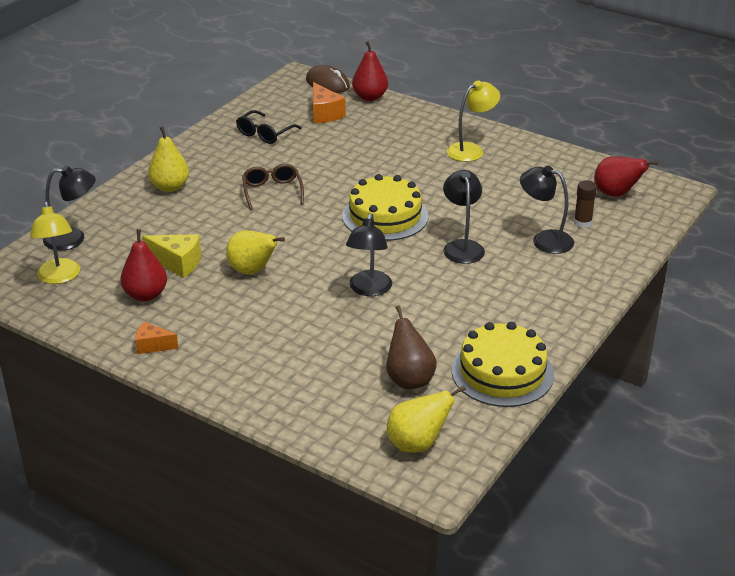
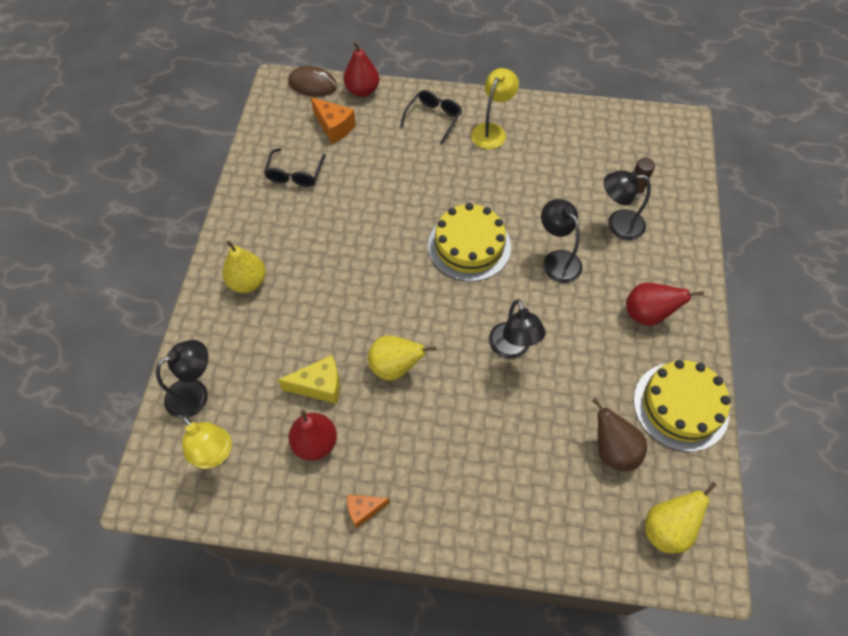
camera: 25 degrees left, 25 degrees up
brown glasses [242,164,304,210] -> none
red pear [594,156,658,197] -> red pear moved to [626,283,704,326]
none -> black glasses [400,90,462,144]

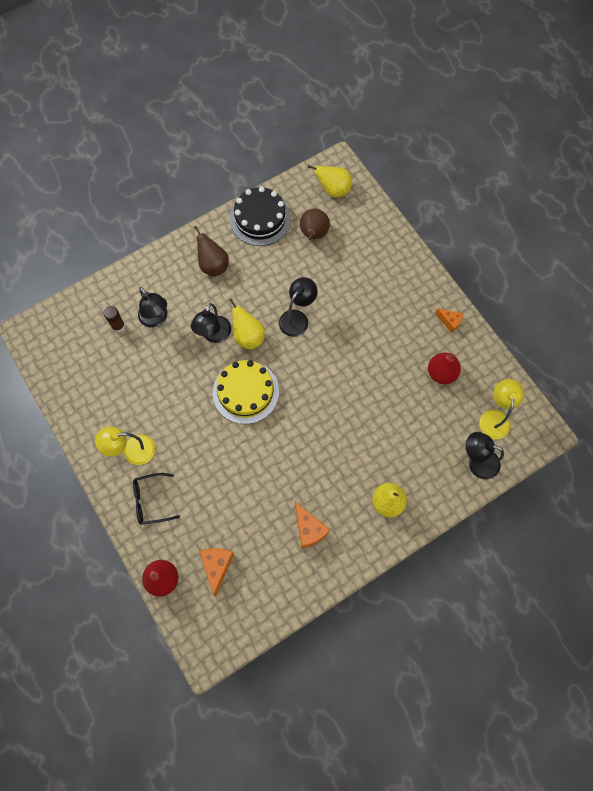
camera: 130 degrees left, 10 degrees up
black glasses [264,148,326,187] -> none
yellow cheese [278,355,340,404] -> none
brown mouse [288,66,337,97] -> none
yellow pear [368,335,436,381] -> yellow pear moved to [229,299,265,350]
red pear [626,283,704,326] -> brown pear [194,226,229,277]
yellow cake [633,360,731,452] -> black cake [230,187,291,246]
none -> orange cheese [295,502,330,548]

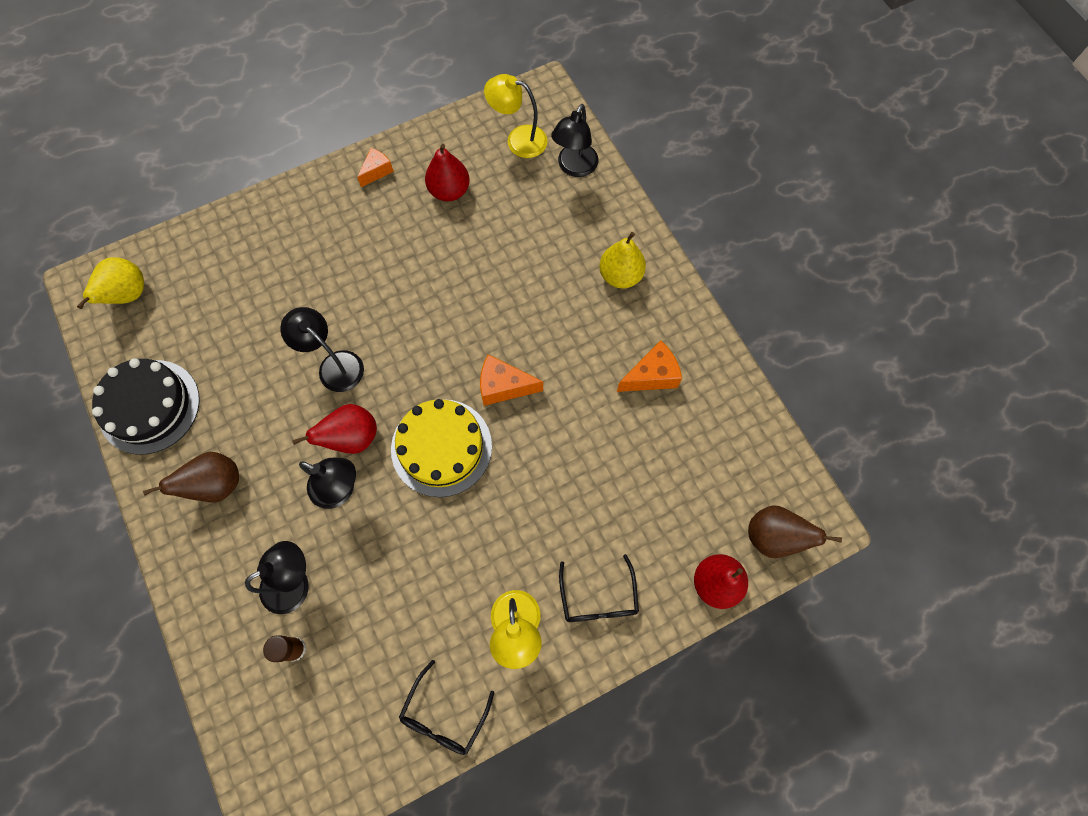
camera: 85 degrees left, 0 degrees up
orange cheese [200,548,234,597] -> orange cheese moved to [480,354,543,406]
yellow pear [229,299,265,350] -> red pear [292,404,377,454]
brown pear [300,209,330,240] -> brown pear moved to [748,505,842,558]
none -> black glasses [399,660,494,755]

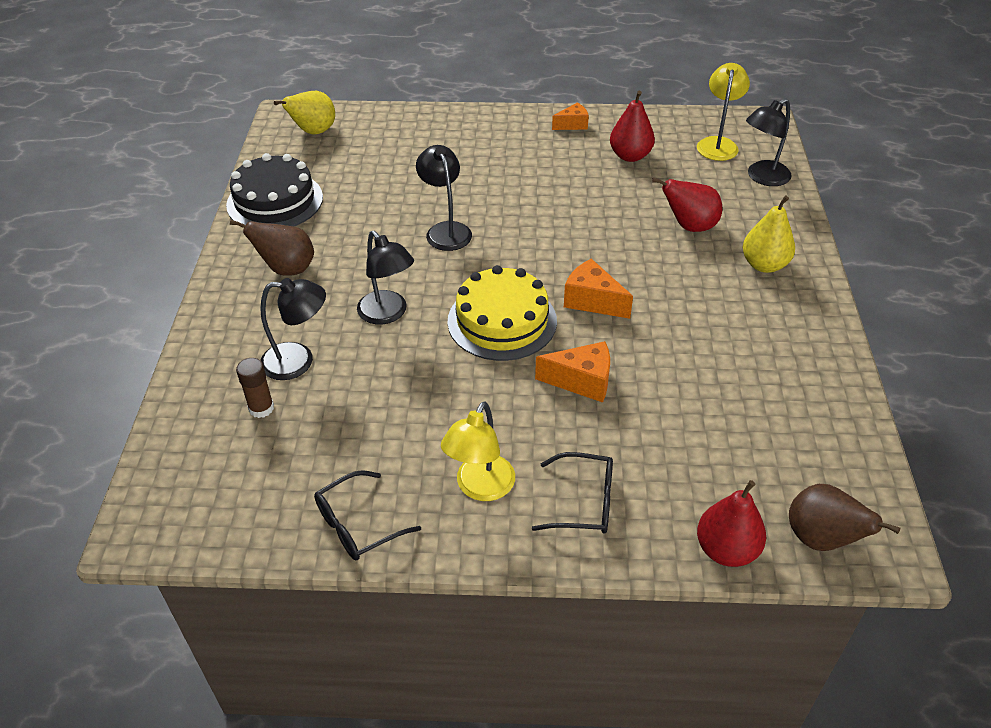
camera: 30 degrees right, 25 degrees down
red pear [292,404,377,454] -> red pear moved to [652,177,722,232]
yellow lamp [484,74,548,158] -> yellow lamp turned 60 degrees clockwise [697,63,750,161]
black glasses [559,554,639,622] -> black glasses turned 105 degrees counterclockwise [532,452,613,534]
orange cheese [617,340,682,392] -> orange cheese moved to [535,341,610,403]

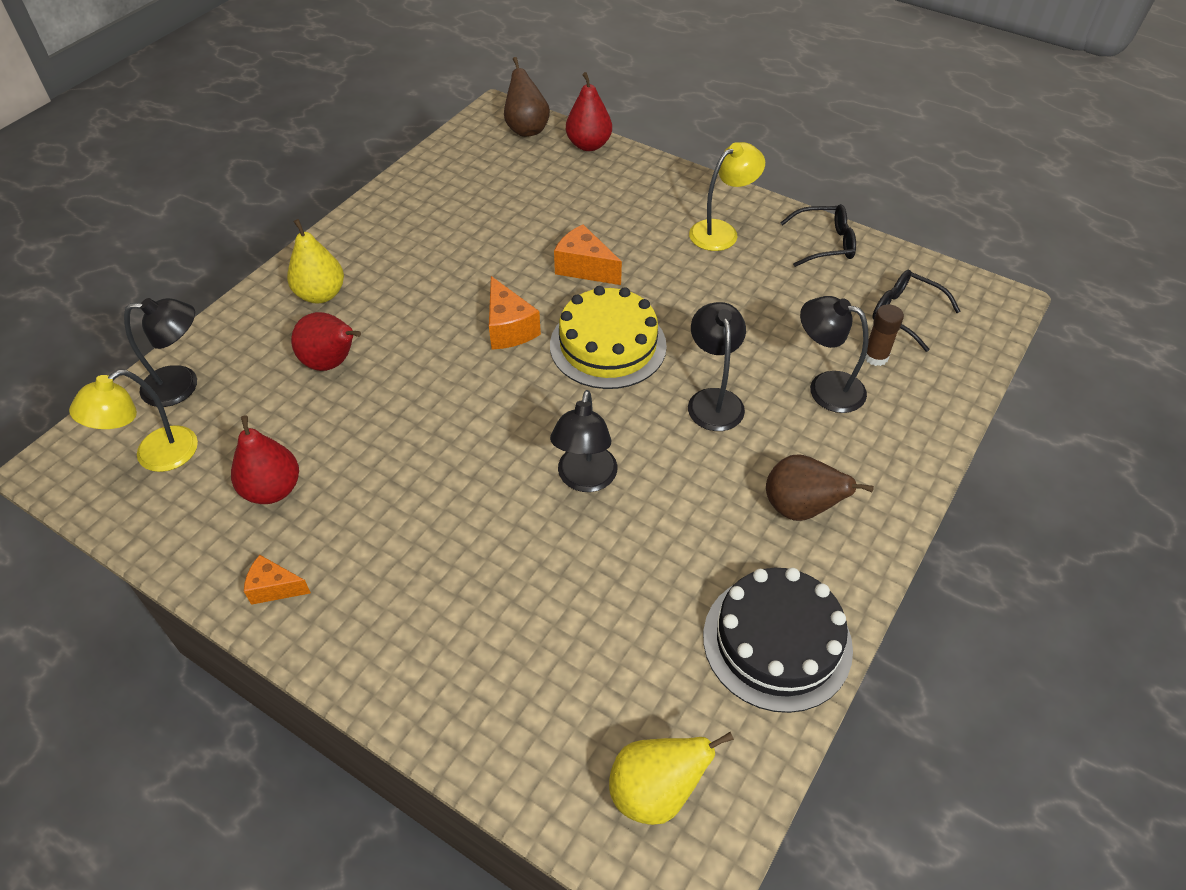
camera: 150 degrees left, 5 degrees up
black glasses [532,452,613,534] -> black glasses moved to [872,270,960,352]

